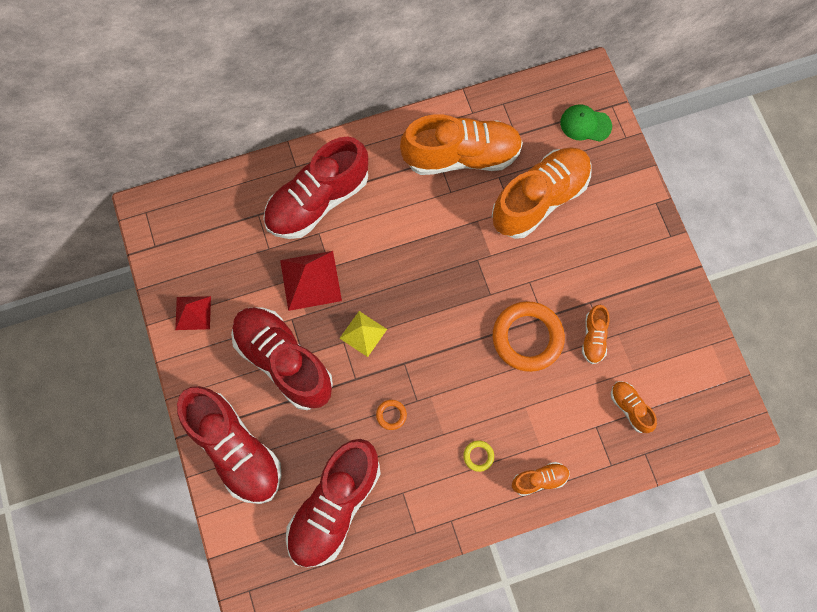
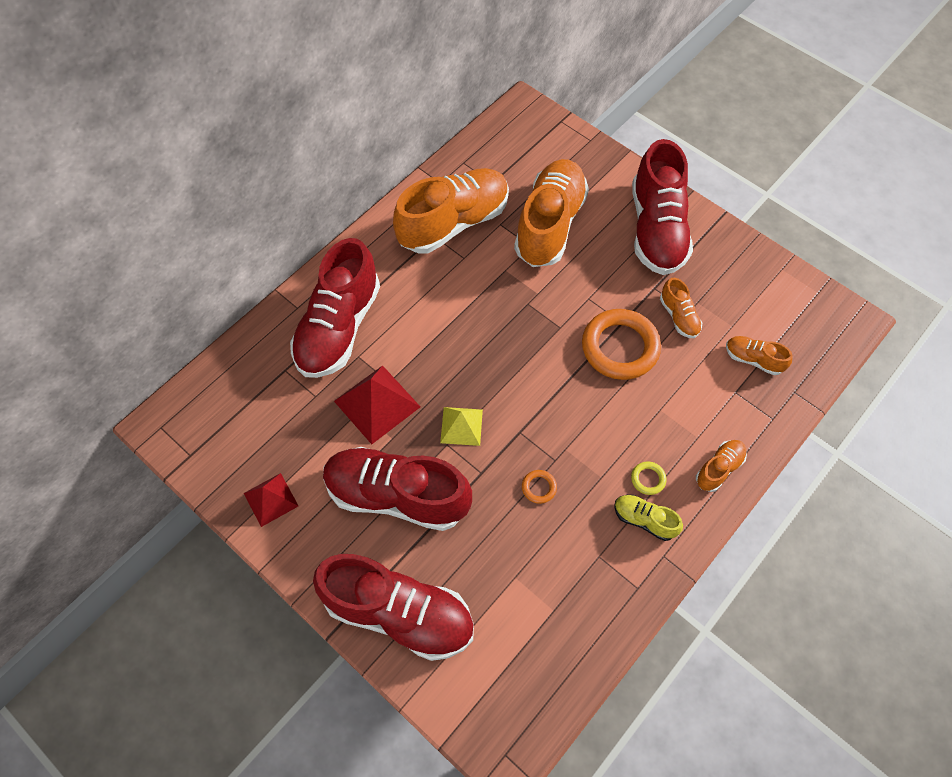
camera: 30 degrees left, 10 degrees down
red shoe [286,439,381,568] -> red shoe moved to [632,139,693,275]
green cap [560,104,612,142] -> none
none -> yellow shoe [614,495,683,541]

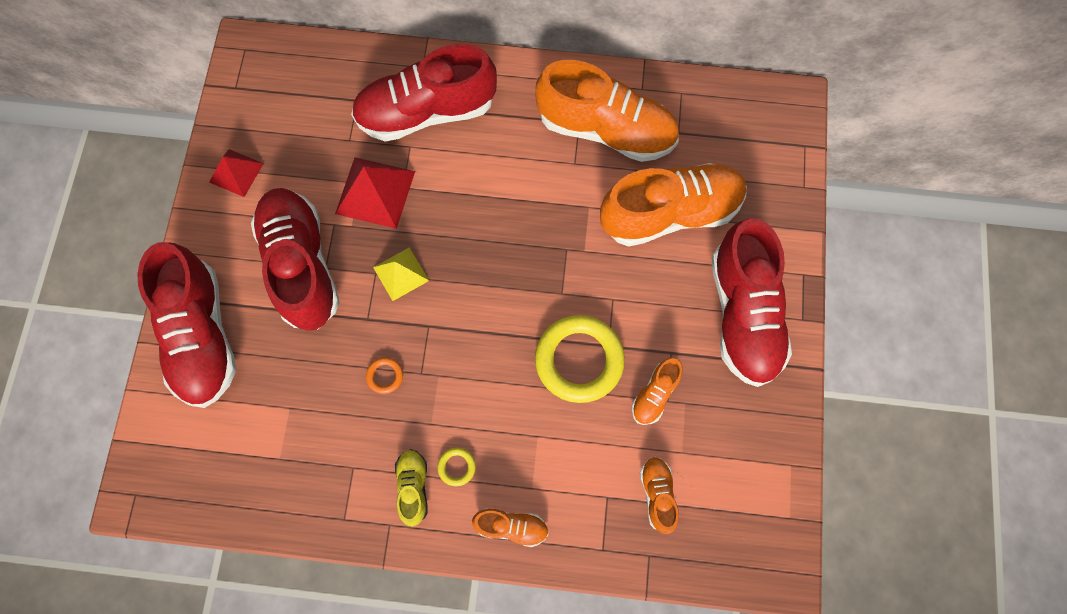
camera: 55 degrees right, 10 degrees up
orange ring [582,309,661,380] -> yellow ring [535,315,625,403]
red shoe [632,139,693,275] -> red shoe turned 60 degrees counterclockwise [711,218,792,387]

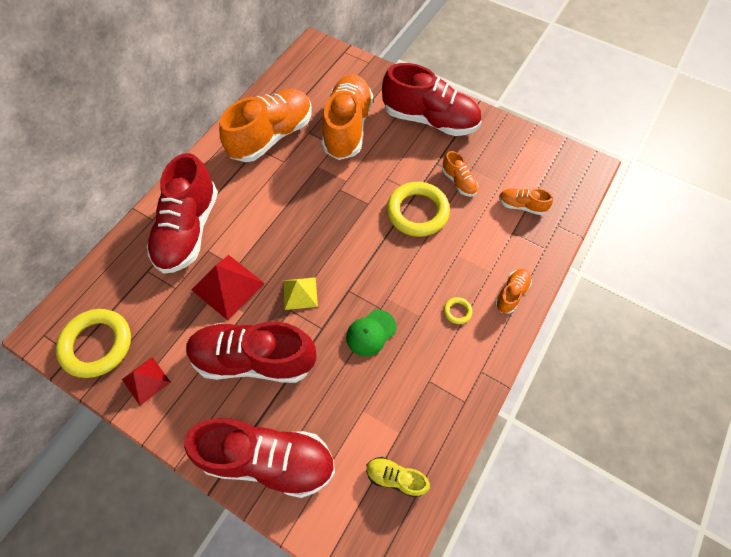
camera: 65 degrees left, 10 degrees down
orange ring [366,357,403,394] -> green cap [346,310,397,357]
yellow shoe [395,449,428,527] -> yellow shoe moved to [366,457,430,498]
none -> yellow ring [56,309,131,378]

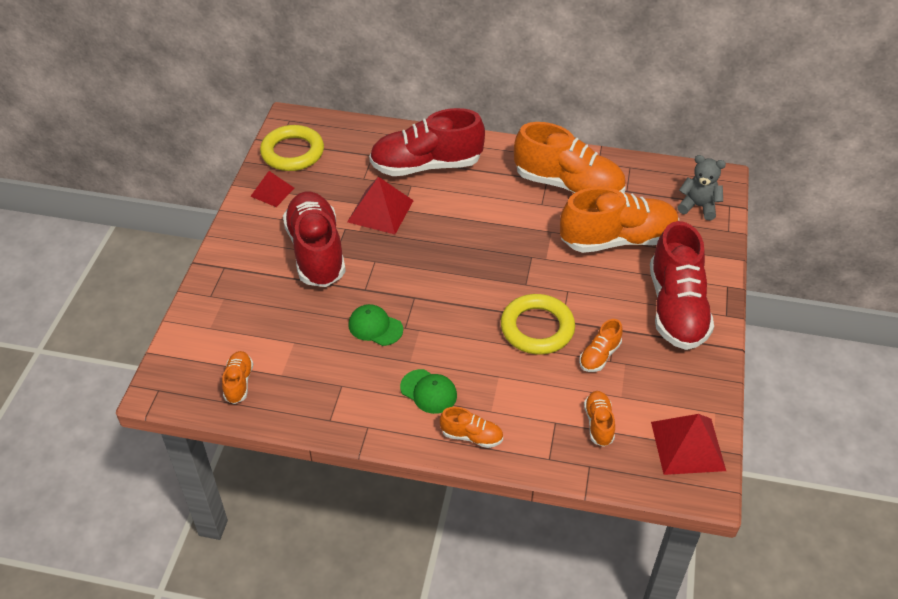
camera: 70 degrees right, 15 degrees down
red shoe [184,418,335,498] -> none
yellow pyramid [283,277,318,310] -> none
yellow shoe [366,457,430,498] -> orange shoe [222,351,253,404]
yellow ring [444,297,472,324] -> green cap [400,369,457,414]
none -> red pyramid [651,414,726,475]
none -> grey teddy bear [677,155,726,220]

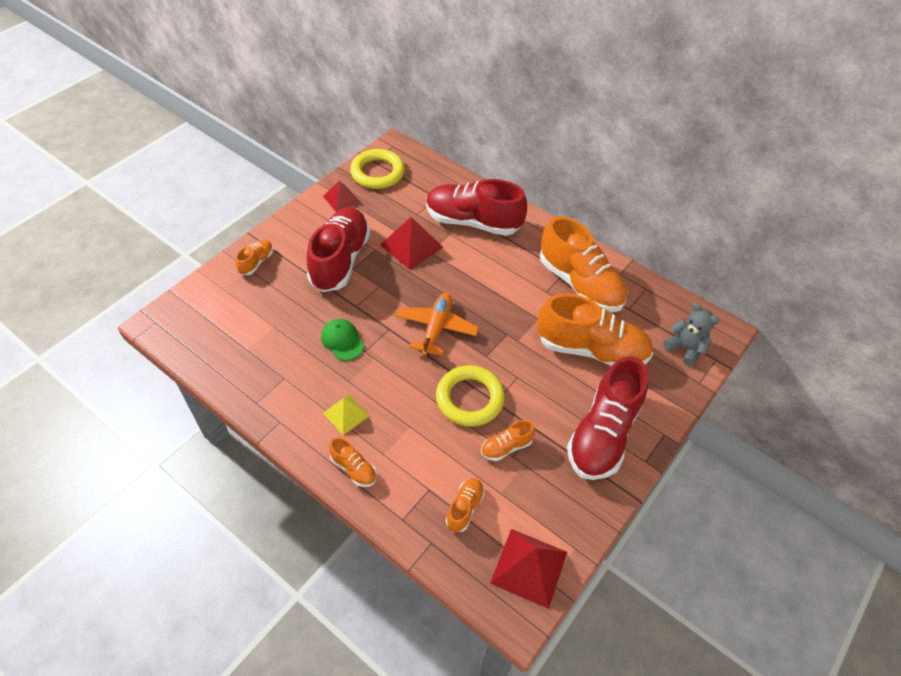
camera: 25 degrees right, 5 degrees up
orange shoe [222,351,253,404] -> orange shoe moved to [236,240,273,275]
green cap [400,369,457,414] -> yellow pyramid [323,394,370,435]
none -> orange plane [396,293,479,356]

